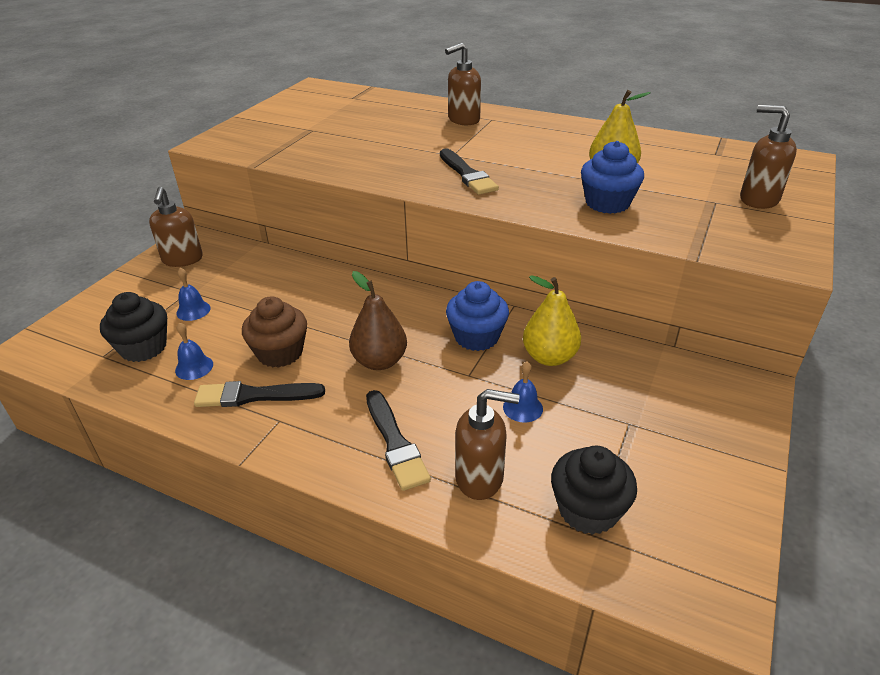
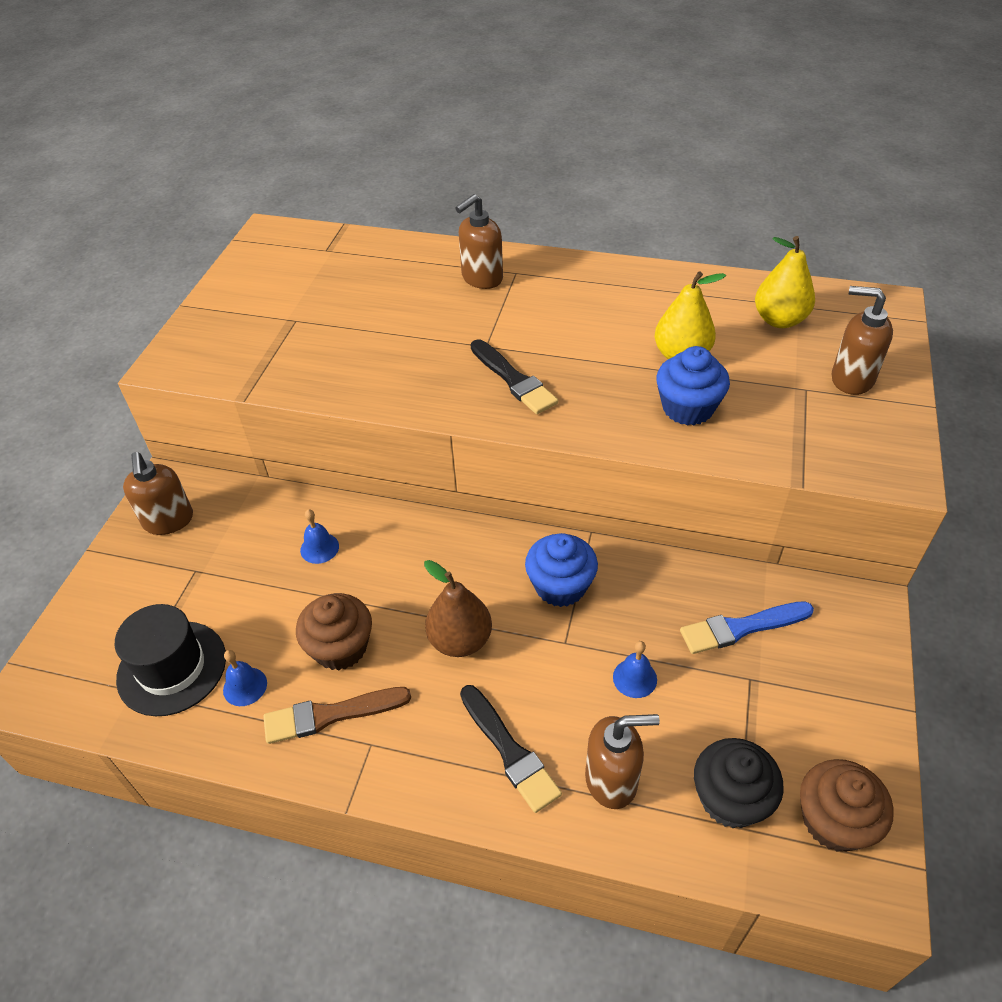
camera: 10 degrees left, 10 degrees up
black cupcake [100,292,167,362] -> black hat [115,604,226,716]
blue bell [176,268,211,321] -> blue bell moved to [300,509,339,564]
black brush [194,381,325,407] -> brown brush [263,687,411,744]
yellow pear [523,275,581,366] -> yellow pear moved to [755,236,815,328]
none -> blue brush [680,601,814,654]
none -> brown cupcake [800,759,894,852]

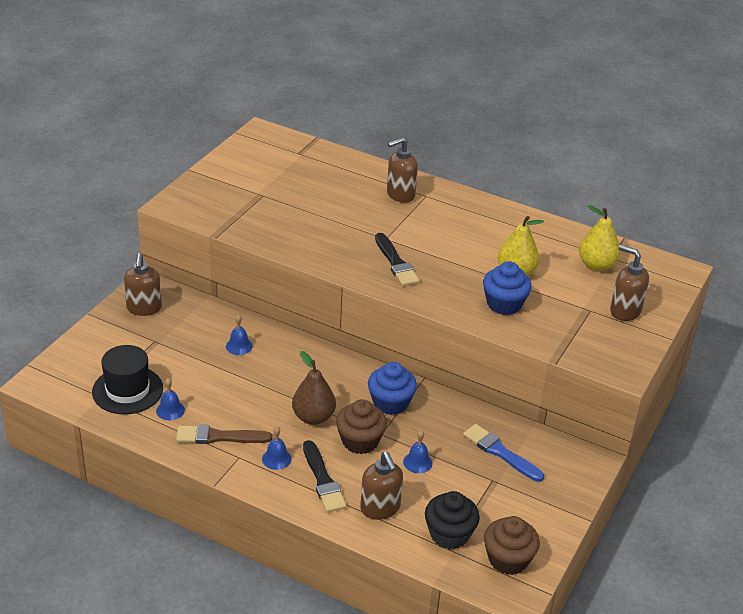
camera: 10 degrees right, 10 degrees down
brown cupcake [296,593,372,671] -> brown cupcake moved to [336,399,387,454]
brown soap dispenser [585,714,660,809] -> brown soap dispenser turned 60 degrees clockwise [360,452,403,520]
blue brush [680,601,814,654] -> blue brush turned 45 degrees clockwise [463,424,544,482]
none -> blue bell [262,426,292,470]

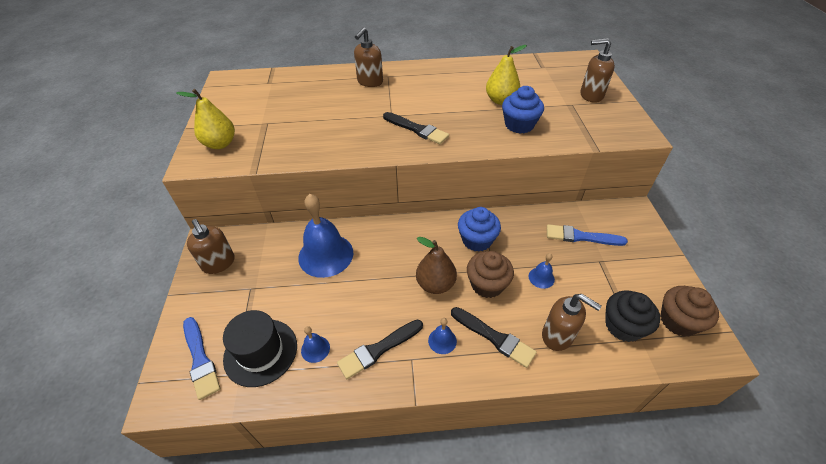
camera: 30 degrees left, 10 degrees up
brown brush [176,425,272,444] -> black brush [337,320,423,379]
blue bell [226,314,253,355] -> blue bell [298,194,353,278], size x2.25
yellow pear [579,205,620,271] -> yellow pear moved to [176,89,235,149]
none -> blue brush [183,317,220,400]

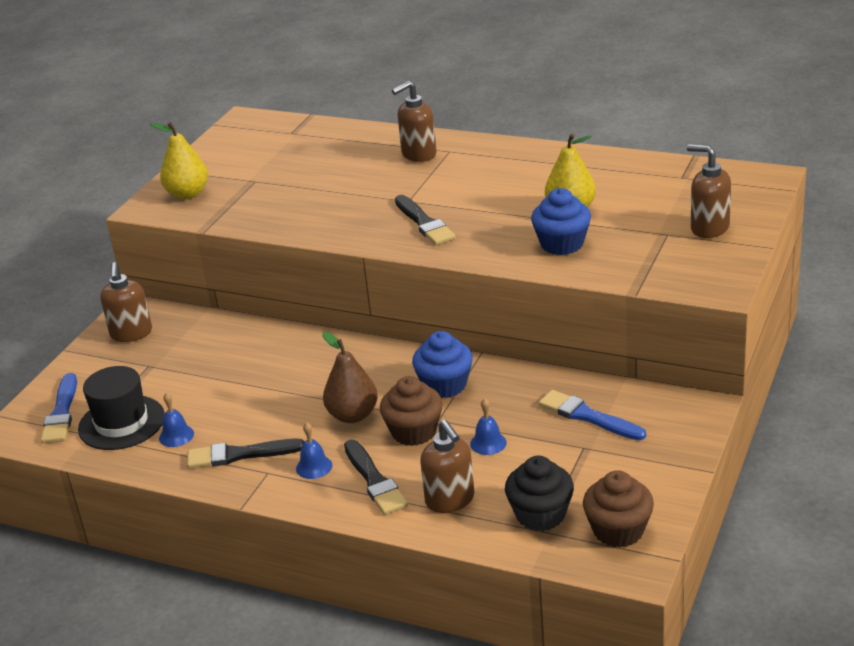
camera: 30 degrees right, 15 degrees down
blue bell [298,194,353,278] -> none

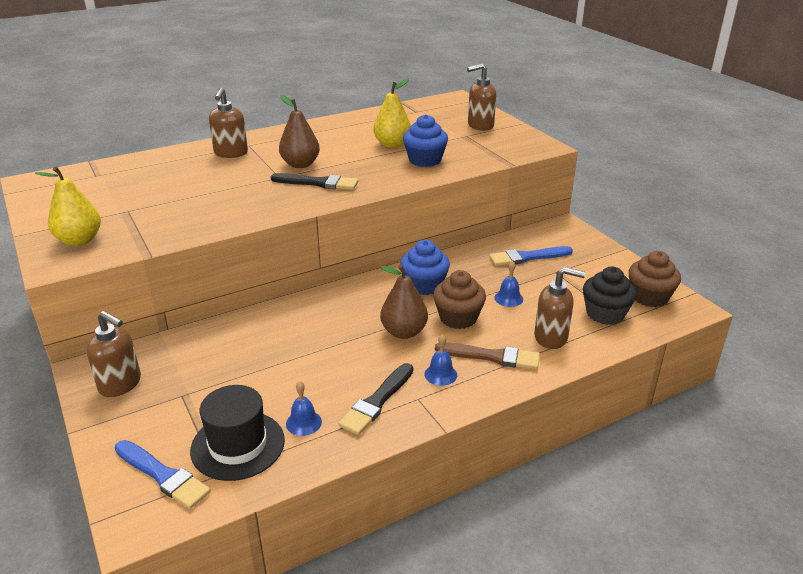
camera: 55 degrees left, 0 degrees up
black brush [344,440,408,515] -> brown brush [435,342,540,370]
none -> brown pear [279,95,320,168]

